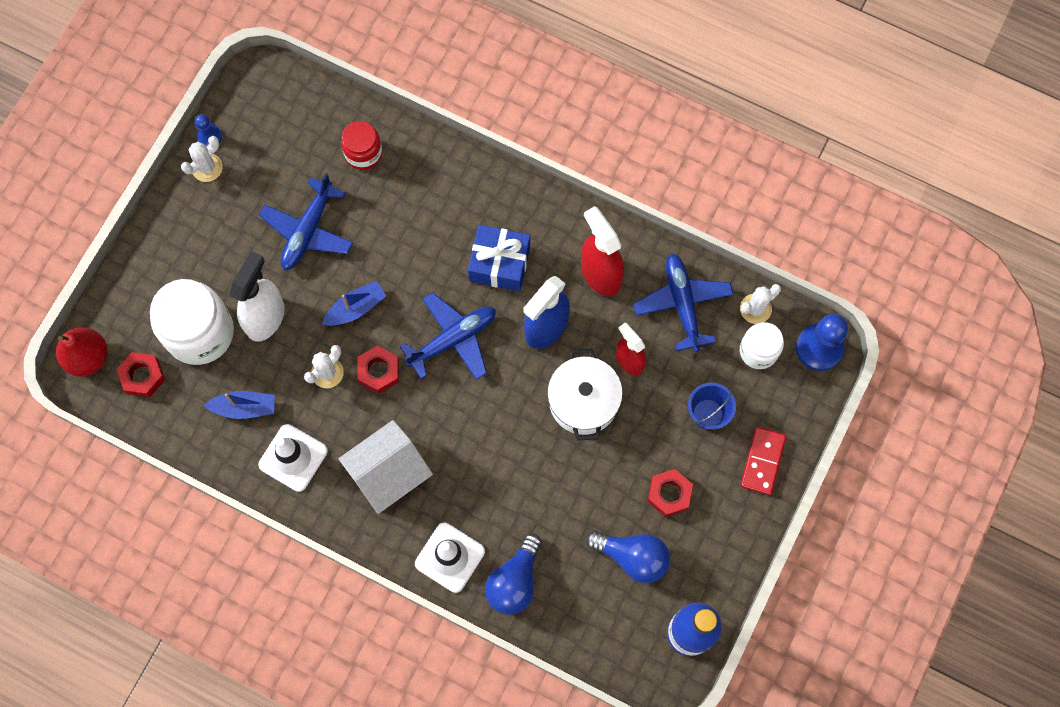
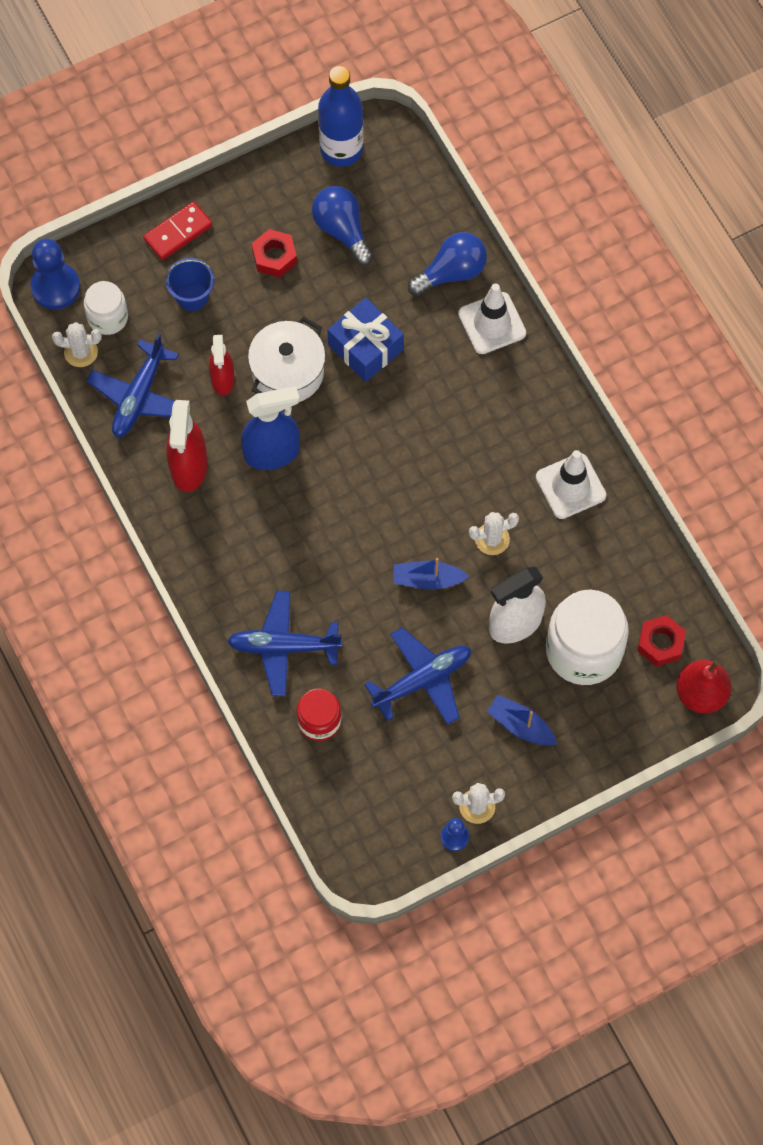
camera: 145 degrees left, 5 degrees down
blue boat [204,391,275,419] -> blue boat moved to [487,695,557,746]
white house [339,420,433,514] -> none
red nut [357,345,399,394] -> none
blue plane [400,292,496,380] -> blue plane moved to [227,591,342,696]
blue gift [468,225,530,292] -> blue gift moved to [328,298,404,382]

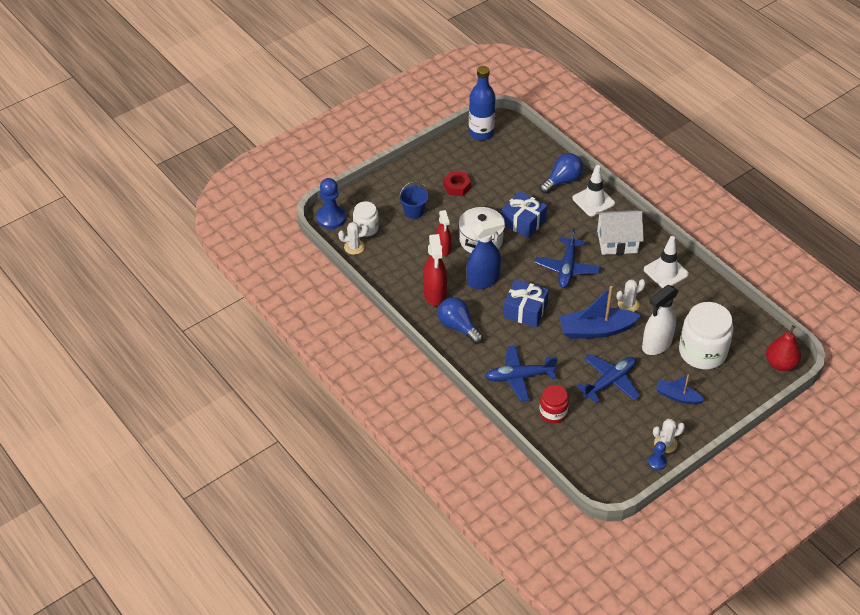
camera: 10 degrees left, 20 degrees down
blue plane [86,333,179,437] -> blue plane moved to [535,228,601,288]
red domino [143,202,213,260] -> none
blue light bulb [312,186,373,265] -> blue light bulb moved to [438,297,483,344]
blue boat [393,558,469,590] -> blue boat [559,286,641,339], size x1.74
red nut [637,615,686,667] -> none
none -> blue gift [503,279,549,328]
none -> white house [596,210,644,255]

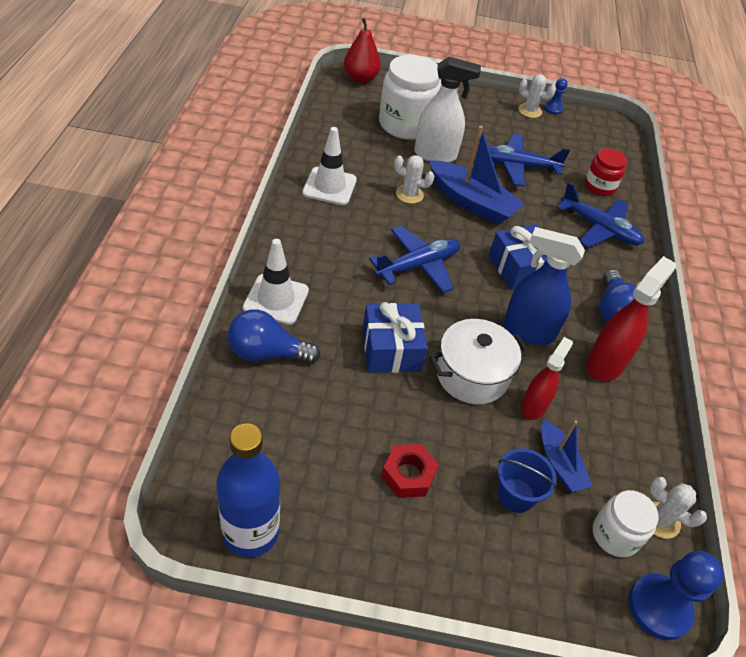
camera: 140 degrees left, 0 degrees up
white house [596,210,644,255] -> none
blue boat [656,374,705,405] -> blue boat moved to [541,420,592,492]

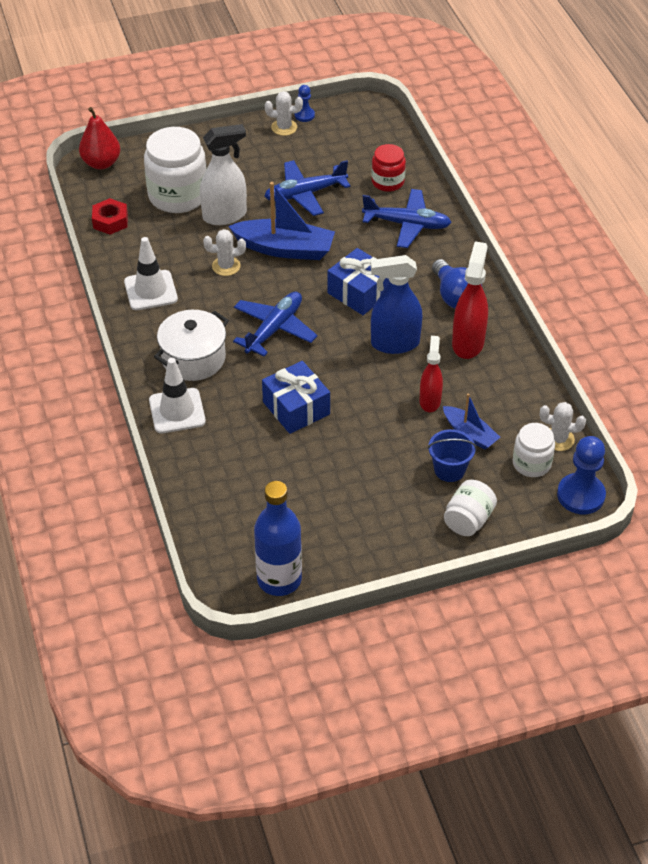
camera: 20 degrees left, 0 degrees up
blue light bulb [228,309,320,364] -> none
red nut [381,444,439,498] -> red nut moved to [92,198,128,235]
white pot [429,319,529,404] -> white pot moved to [154,310,229,381]
none -> white jar [444,480,497,536]

